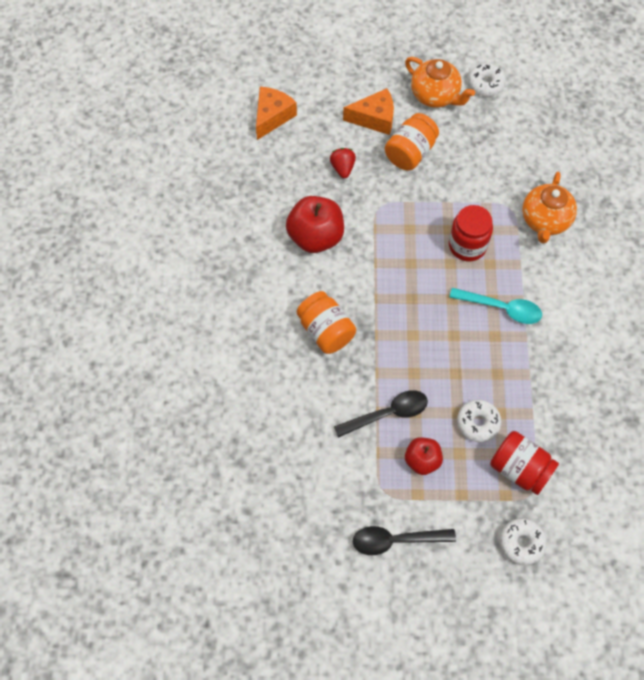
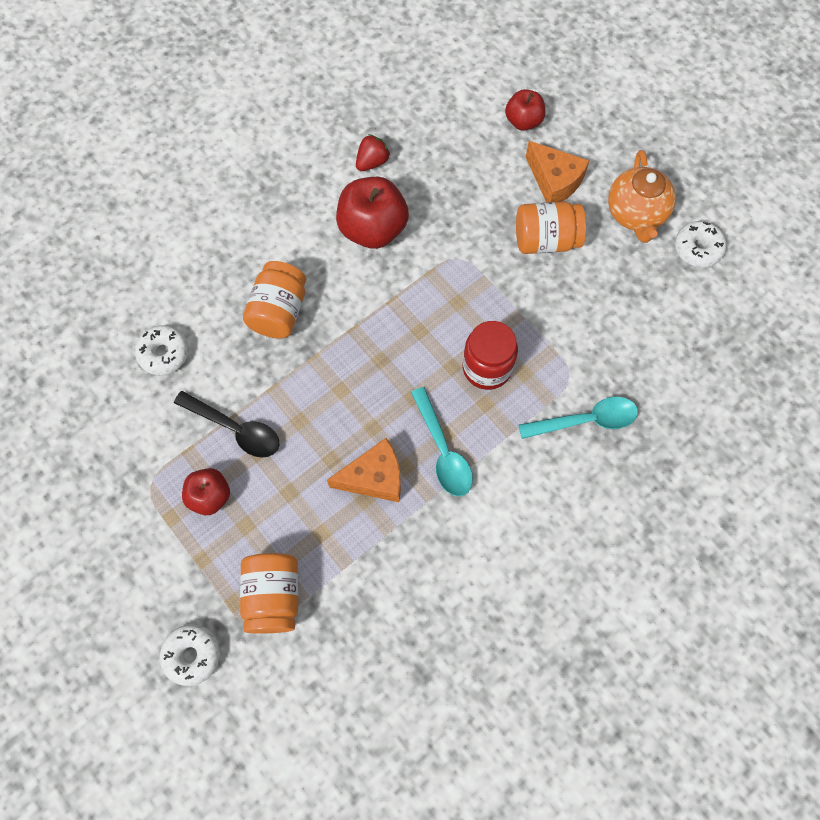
camera: 50 degrees right, 5 degrees up
orange cheese [256,87,297,140] -> orange cheese moved to [327,438,401,502]
red strawberry [330,148,356,178] -> red strawberry moved to [356,134,390,171]
black spoon [353,526,456,555] -> none
white donut [457,400,502,442] -> white donut moved to [135,325,189,375]
red jar [490,431,559,495] -> orange jar [240,553,298,634]
orange teapot [522,172,577,244] -> turquoise spoon [518,397,638,439]
none -> red apple [505,89,545,131]

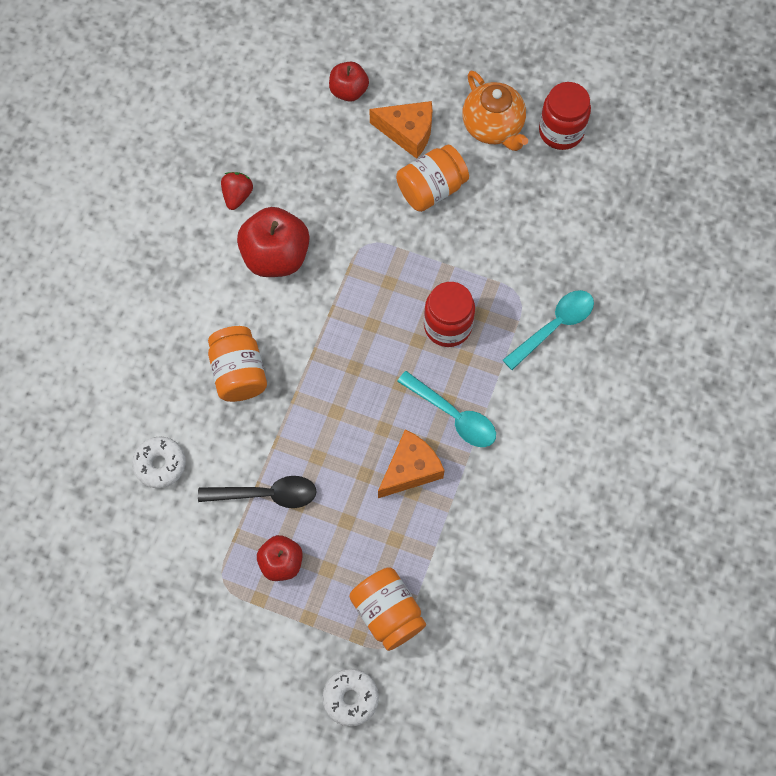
camera: 30 degrees left, 0 degrees up
white donut [675,221,726,267] -> red jar [539,82,591,150]

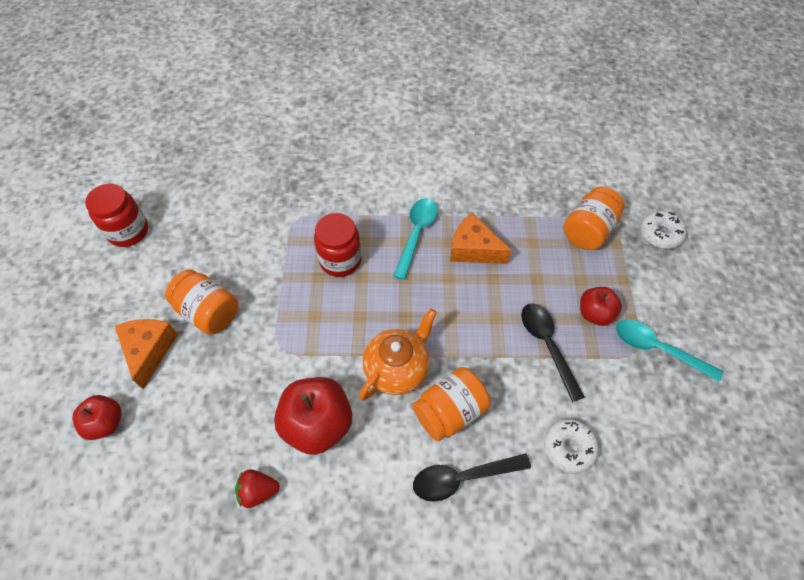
camera: 110 degrees left, 10 degrees down
orange teapot [462,71,528,151] -> orange teapot moved to [359,309,437,401]
turquoise spoon [503,290,594,370] -> turquoise spoon moved to [616,319,723,382]
none -> black spoon [413,453,531,502]

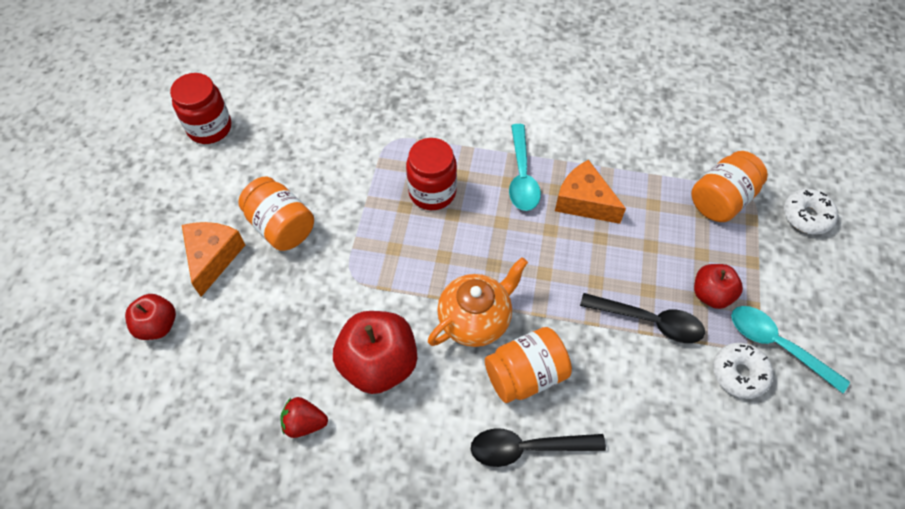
camera: 10 degrees right, 0 degrees up
turquoise spoon [393,198,438,280] -> turquoise spoon turned 150 degrees clockwise [509,124,541,211]
black spoon [521,303,585,402] -> black spoon turned 120 degrees clockwise [580,293,705,343]
white donut [544,419,599,473] -> white donut moved to [713,343,773,399]

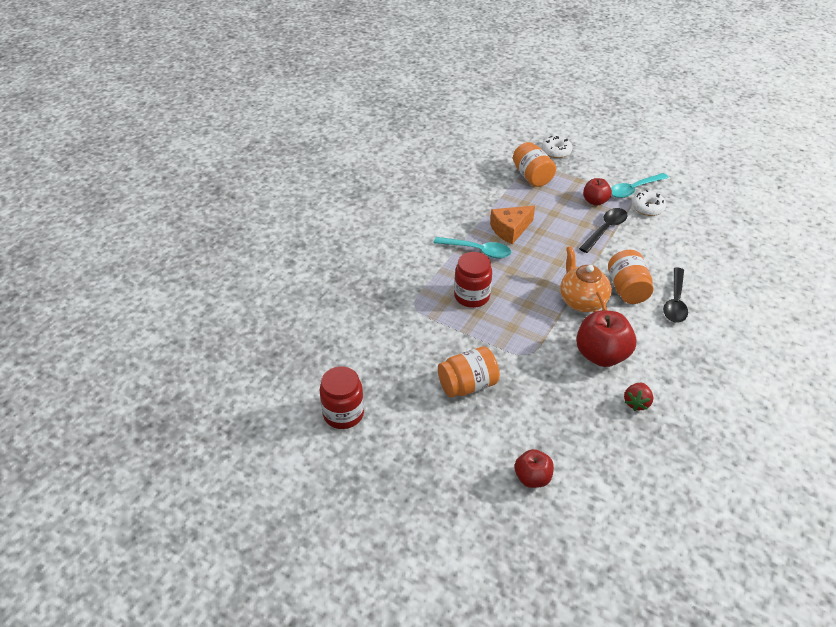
camera: 70 degrees left, 15 degrees down
orange cheese [182,222,245,297] -> none

